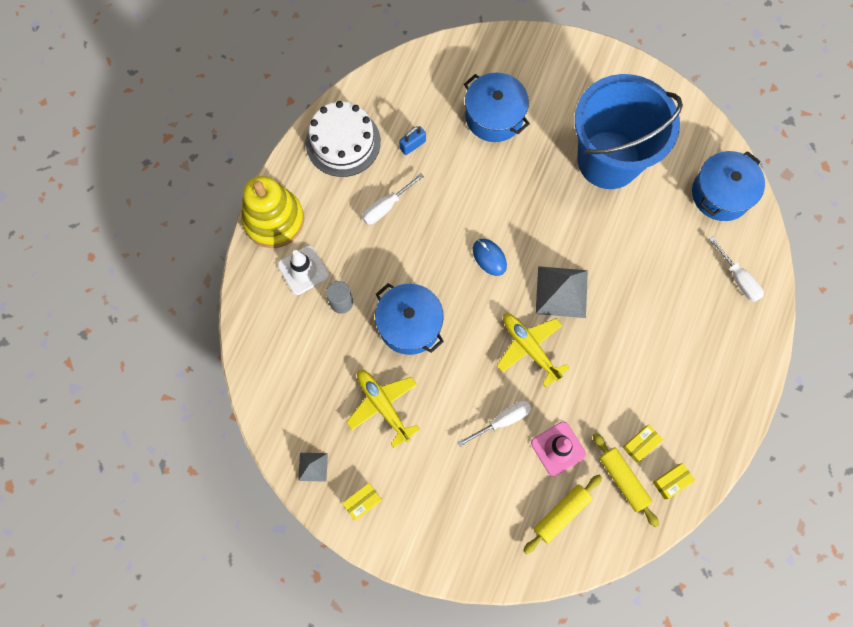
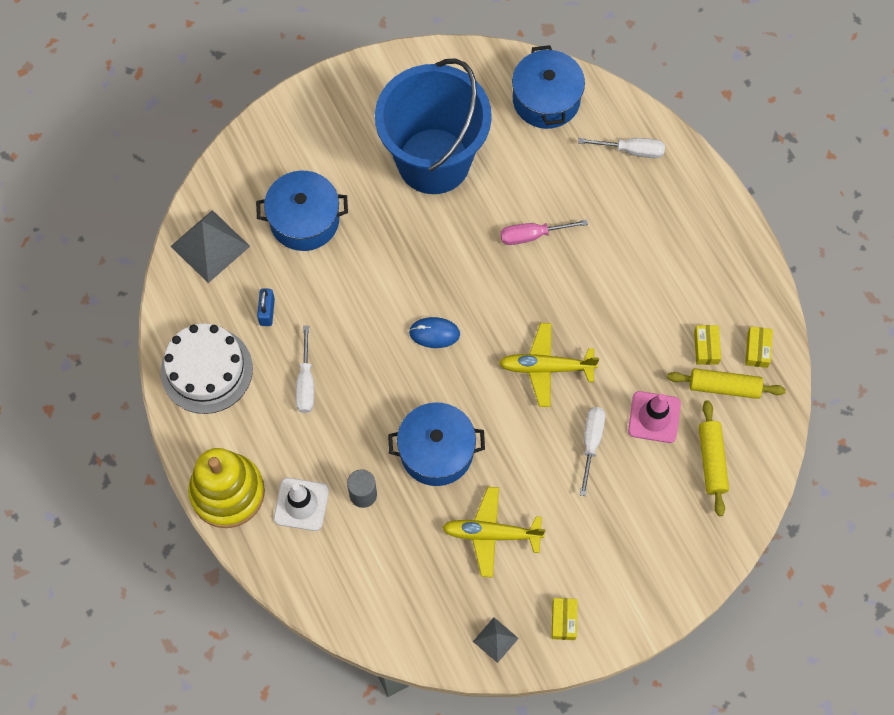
camera: 50 degrees left, 5 degrees down
grey pyramid [536,266,588,318] -> grey pyramid moved to [171,210,250,283]
none -> pink screwdriver [500,220,588,245]

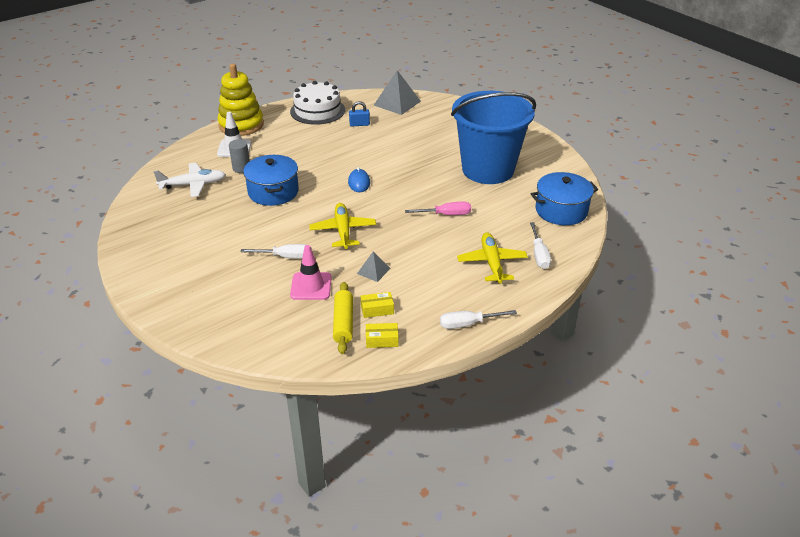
camera: 80 degrees right, 30 degrees down
blue pot [256,171,348,251] -> none
white screwdriver [296,326,314,413] -> white screwdriver moved to [440,310,517,329]
yellow plane [442,487,546,578] -> yellow plane moved to [457,232,528,284]
grey pyramid [473,617,519,663] -> grey pyramid moved to [357,251,391,282]
pink screwdriver [500,220,588,245] -> pink screwdriver turned 105 degrees clockwise [405,202,471,215]
yellow box [552,598,578,640] -> none
yellow rolling pin [699,400,729,516] -> none
none -> white plane [154,163,226,197]

